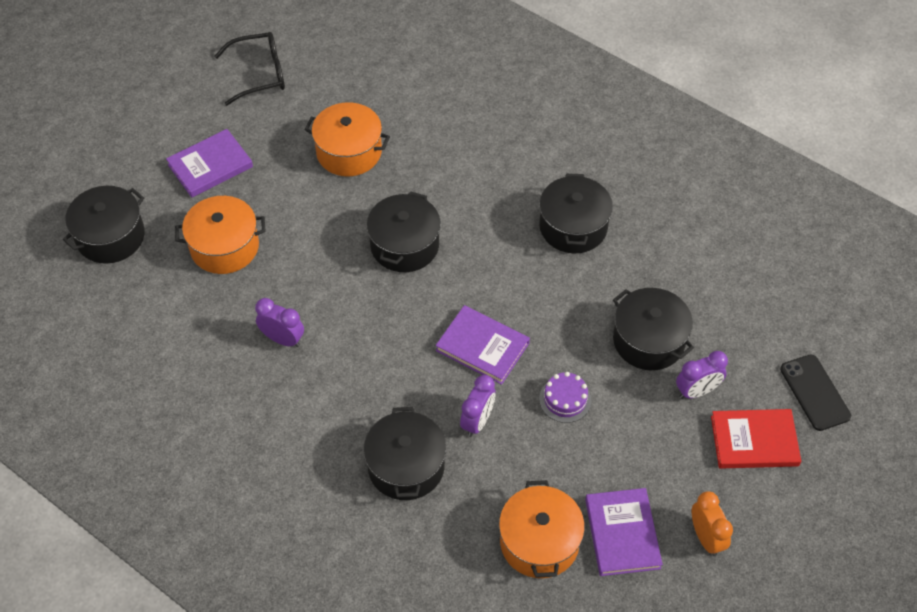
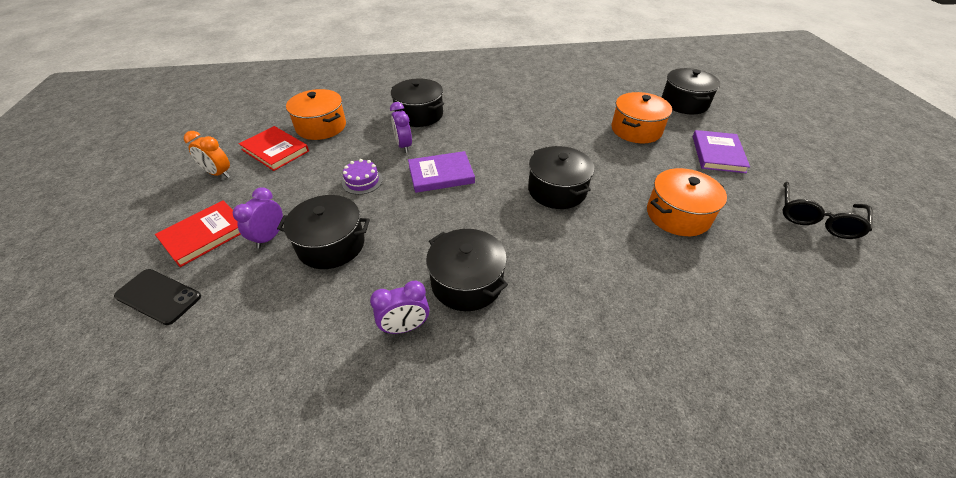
camera: 135 degrees right, 10 degrees down
purple clock [255,298,304,347] -> purple clock moved to [370,281,429,334]
purple book [585,488,663,576] -> red book [239,126,309,171]

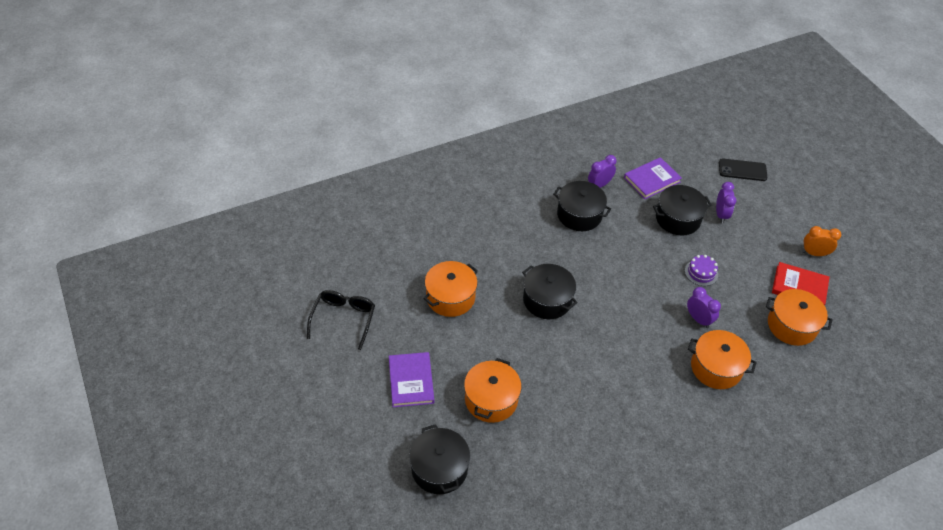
camera: 160 degrees right, 5 degrees up
red book [155,200,241,267] -> none
black pot [391,78,444,127] -> orange pot [688,330,757,389]
purple book [408,151,475,193] -> purple book moved to [624,157,682,199]

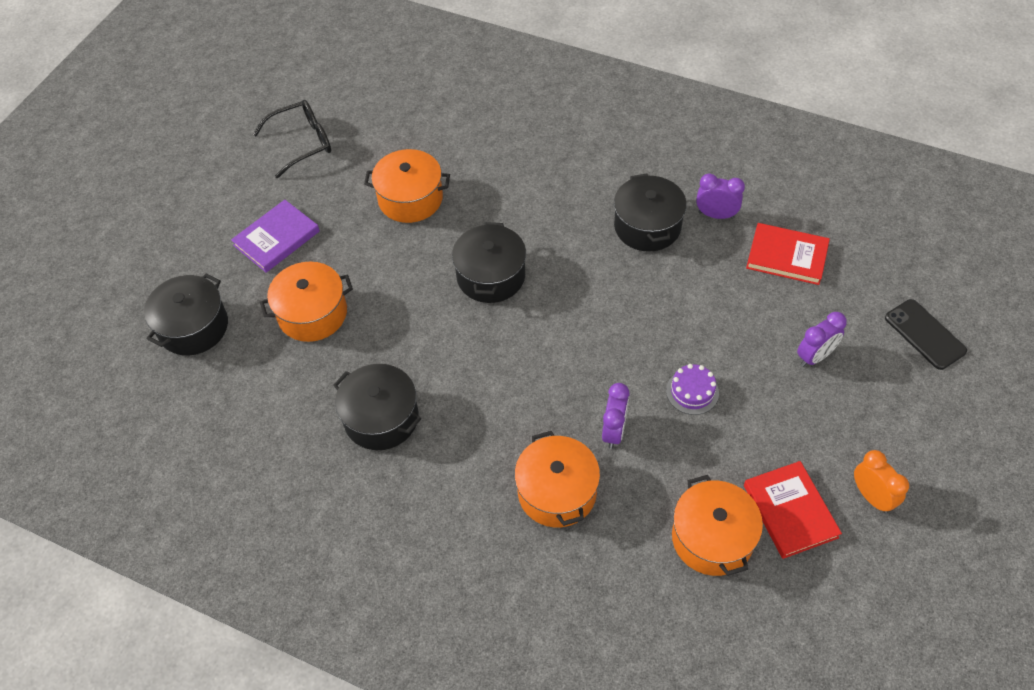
camera: 55 degrees right, 5 degrees up
purple book [624,157,682,199] -> red book [746,223,830,285]
black pot [653,185,712,235] -> black pot moved to [333,364,421,450]

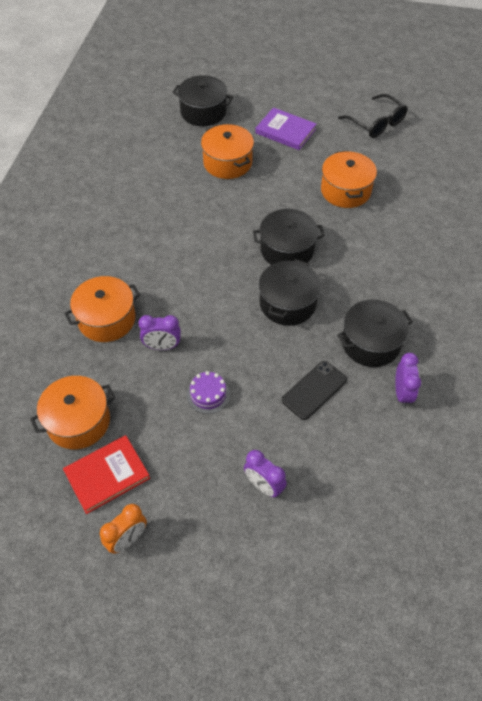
camera: 75 degrees right, 0 degrees up
black pot [333,364,421,450] -> black pot moved to [259,259,321,326]
red book [746,223,830,285] -> none
black phone [885,299,967,370] -> black phone moved to [282,361,347,420]

